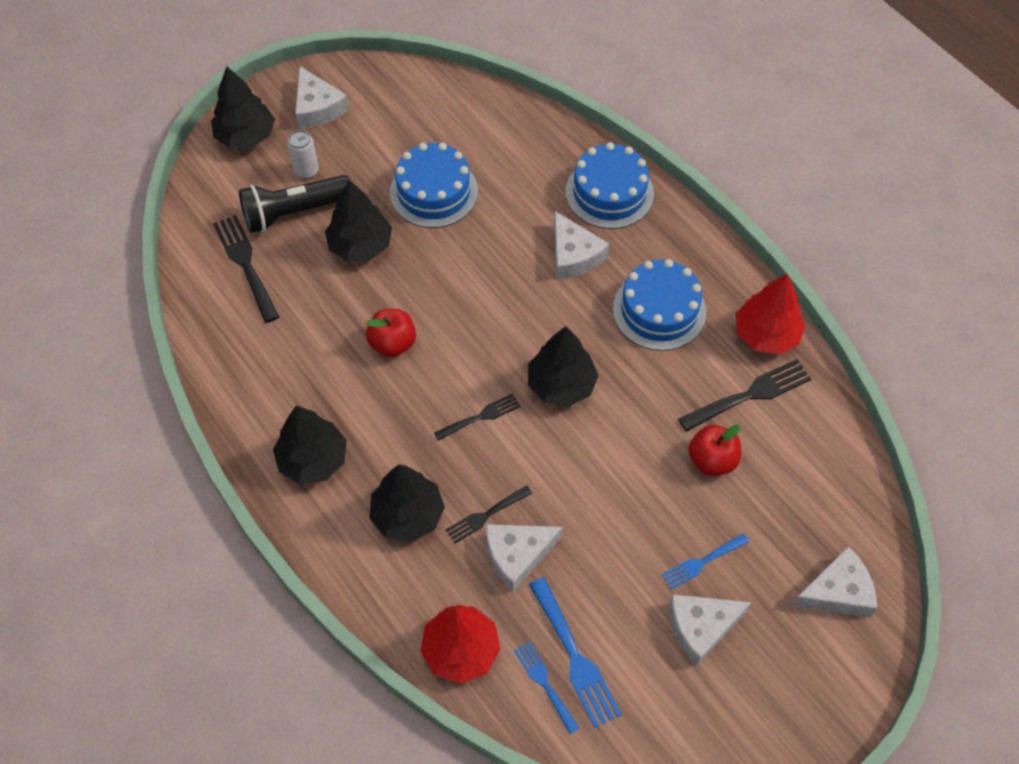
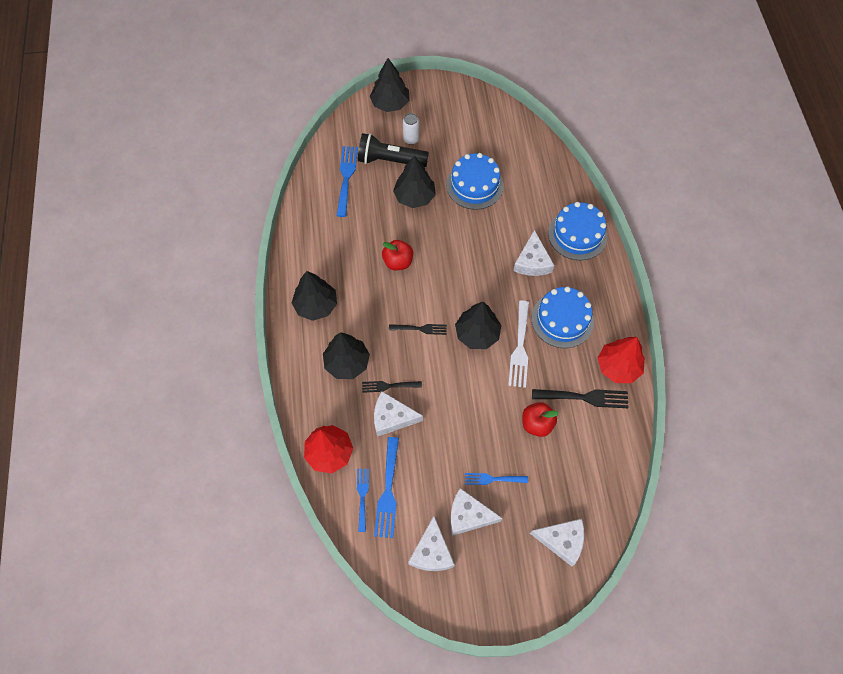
camera: 30 degrees right, 5 degrees up
black fork [213,215,279,323] -> blue fork [337,146,358,217]
white cheese [295,66,349,129] -> white cheese moved to [408,516,455,571]
none -> white fork [508,301,529,388]

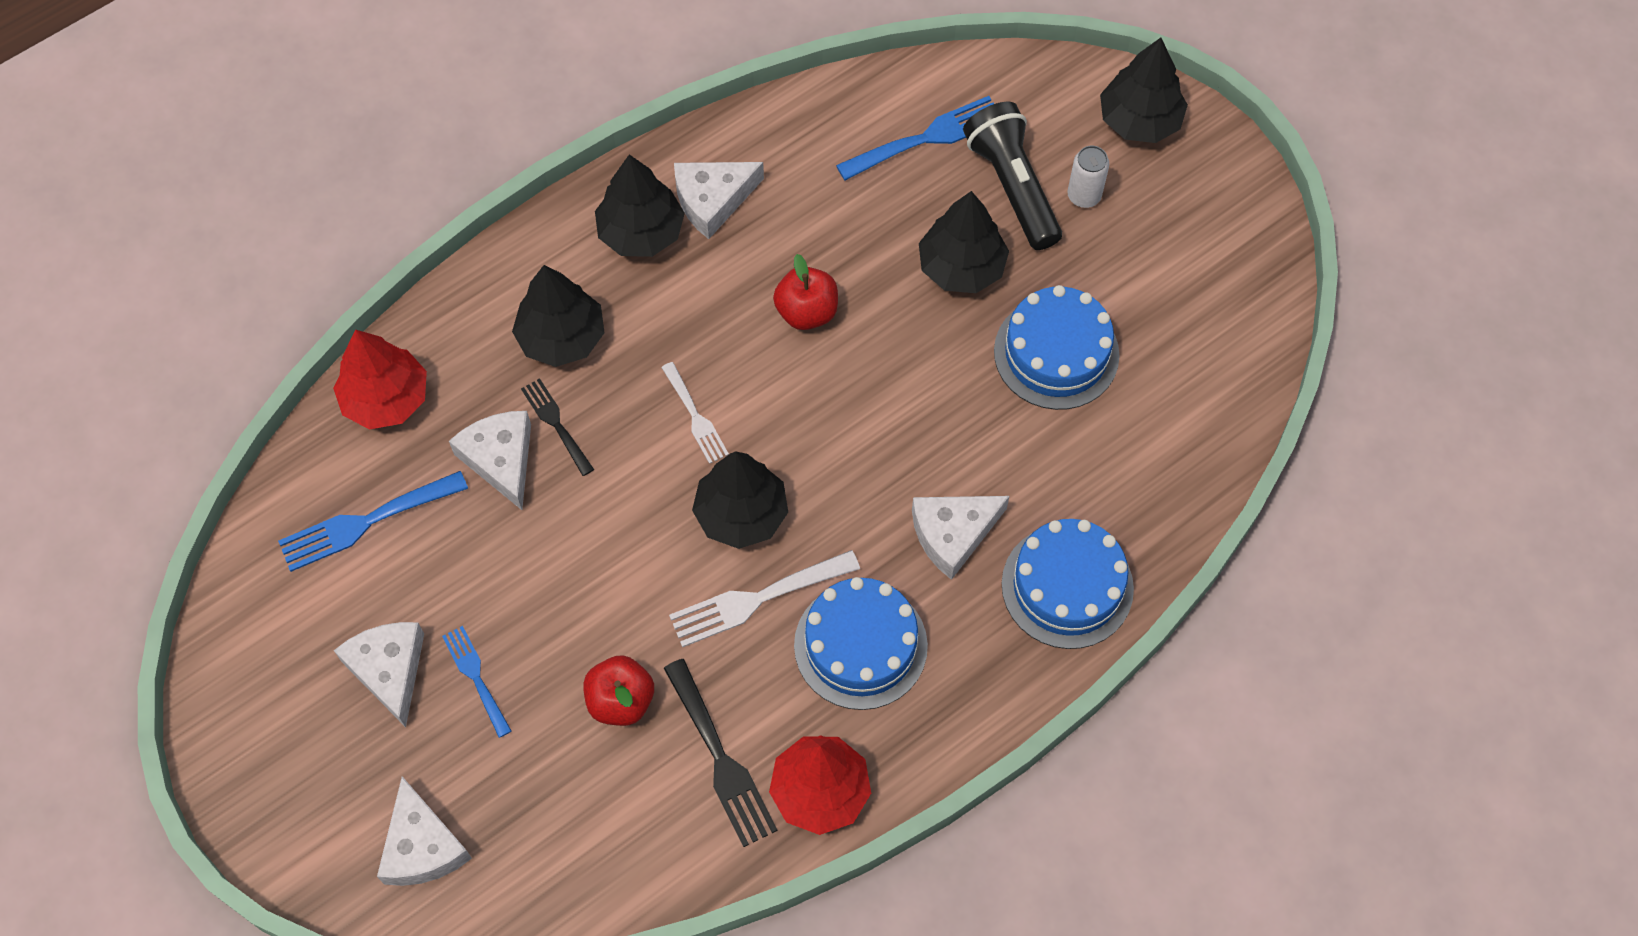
camera: 60 degrees right, 0 degrees up
blue fork [357,469,369,532] -> none
black fork [389,324,447,335] -> white fork [661,362,729,464]
white cheese [408,516,455,571] -> white cheese moved to [674,162,764,239]

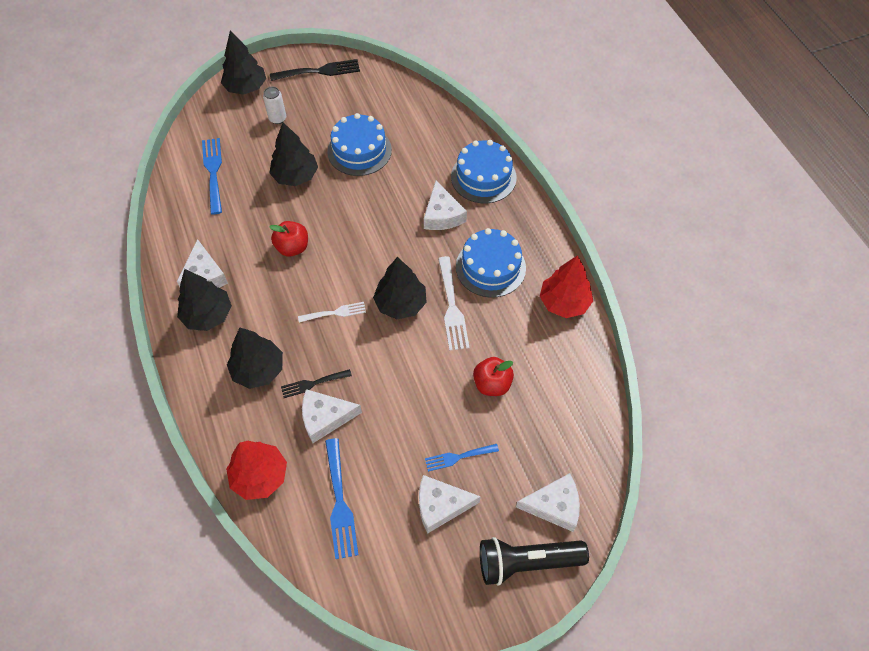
camera: 75 degrees left, 5 degrees down
black fork [664,659,777,847] -> black fork moved to [270,59,360,81]
black flashlight [963,102,1062,250] -> black flashlight moved to [480,537,589,586]

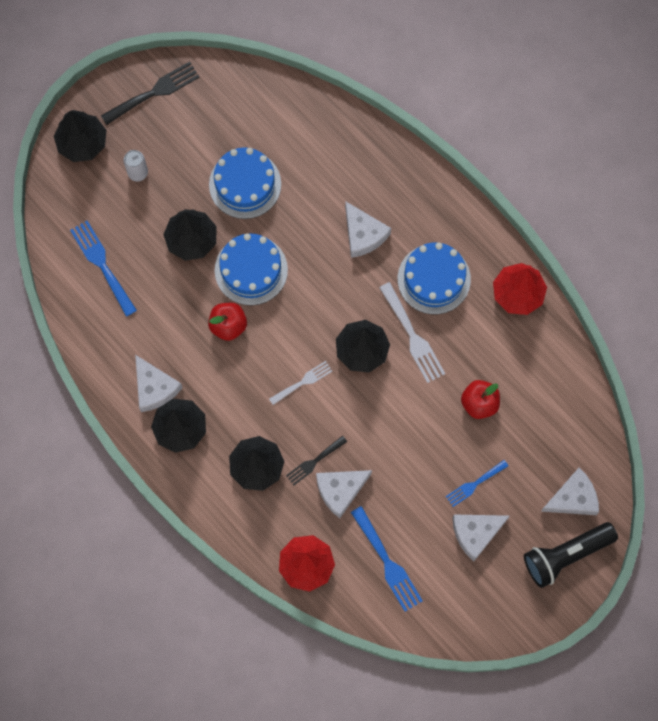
camera: 20 degrees left, 15 degrees up
blue cake [451,140,517,203] -> blue cake moved to [215,233,288,305]

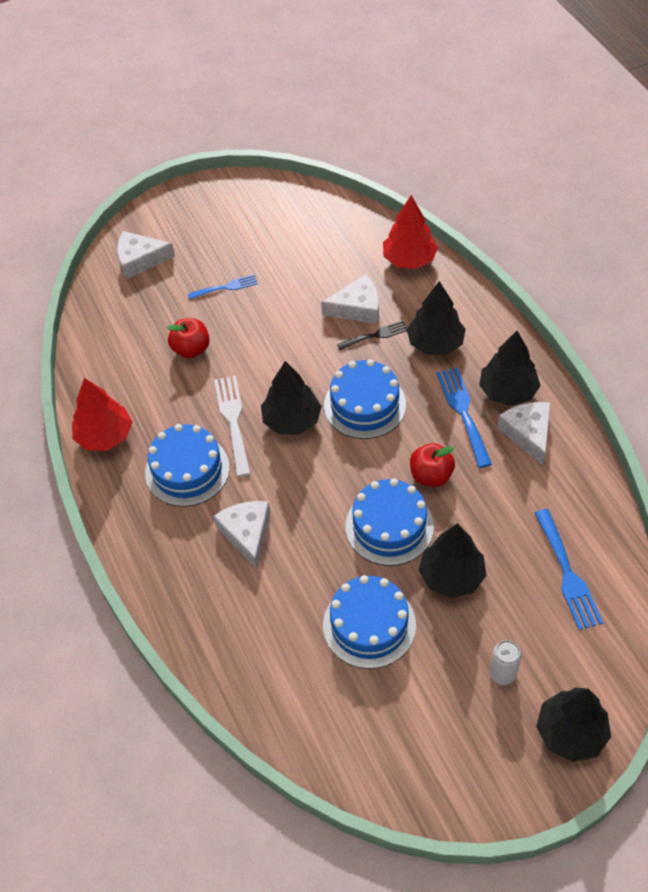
camera: 160 degrees left, 20 degrees down
black fork [101,62,200,125] -> none
white fork [269,361,332,405] -> blue cake [324,359,406,439]
blue fork [351,506,423,611] -> blue fork moved to [437,367,492,468]
white cheese [452,515,510,561] -> none
black flashlight [524,522,618,588] -> none

